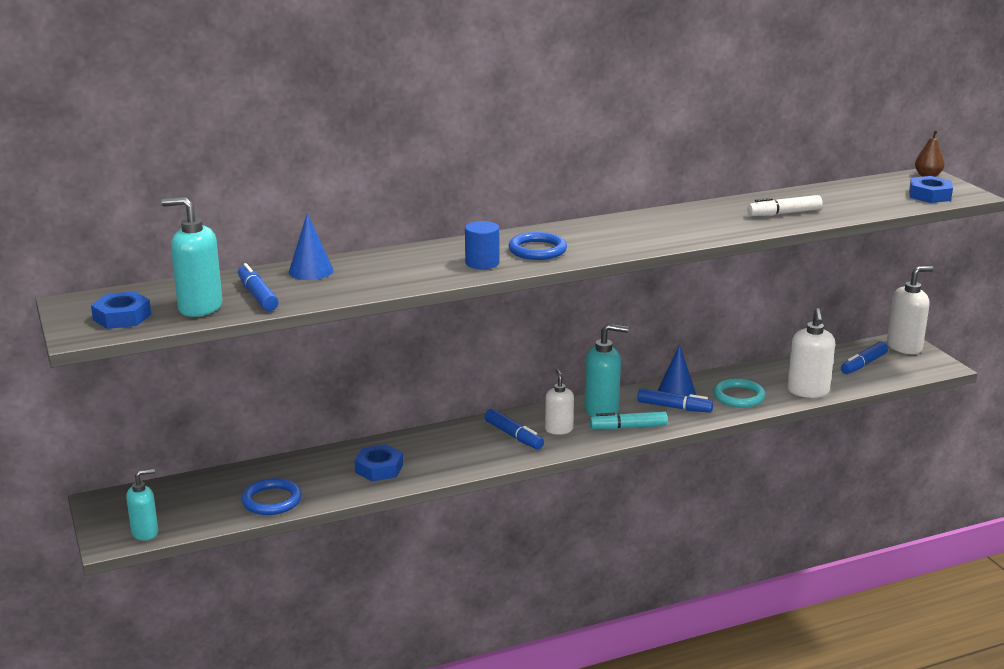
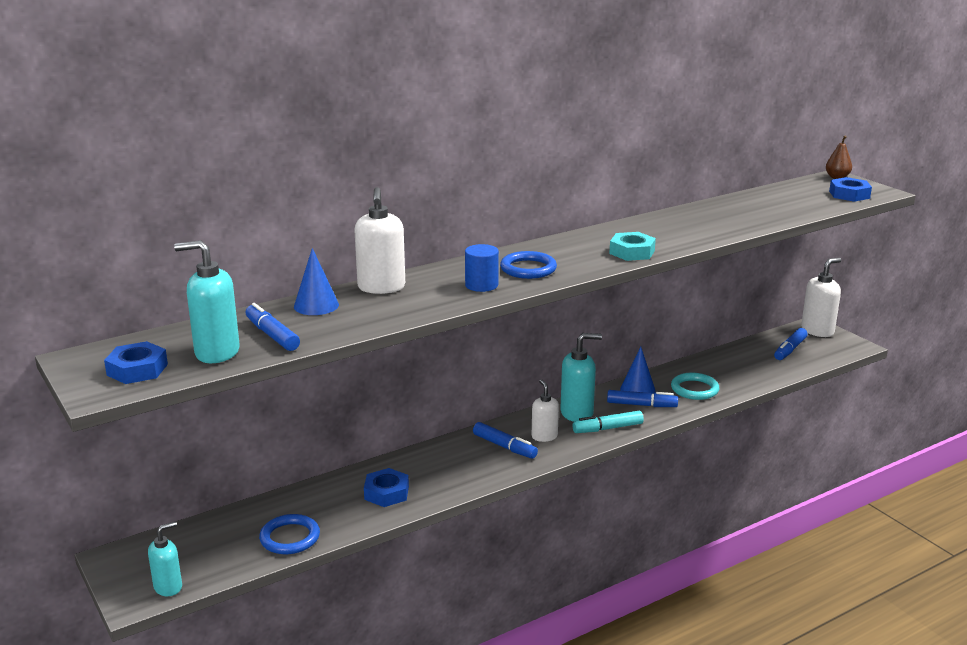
camera: 10 degrees left, 0 degrees up
white marker [747,195,823,216] -> none
white soap dispenser [787,308,835,398] -> white soap dispenser moved to [354,187,405,294]
none -> turquoise nut [609,232,656,261]

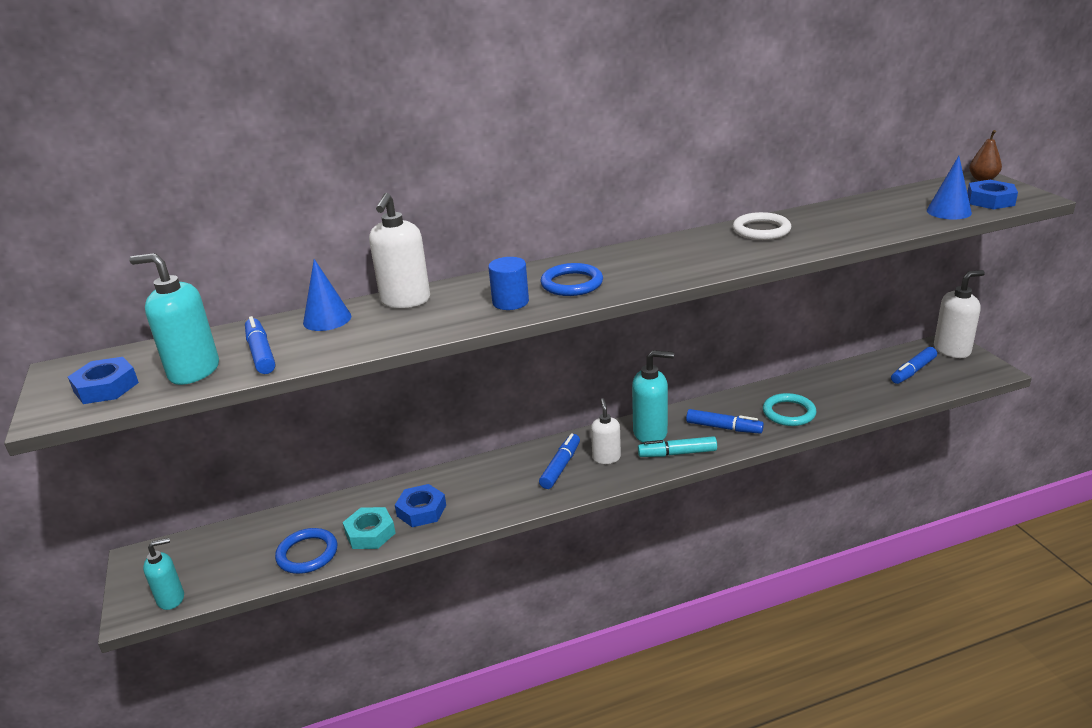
camera: 15 degrees right, 5 degrees up
blue marker [473,422,538,459] -> blue marker turned 120 degrees counterclockwise [539,433,580,489]
turquoise nut [609,232,656,261] -> turquoise nut moved to [343,507,396,549]
blue cone [620,347,656,394] -> blue cone moved to [927,156,972,220]
none -> white ring [733,212,791,240]

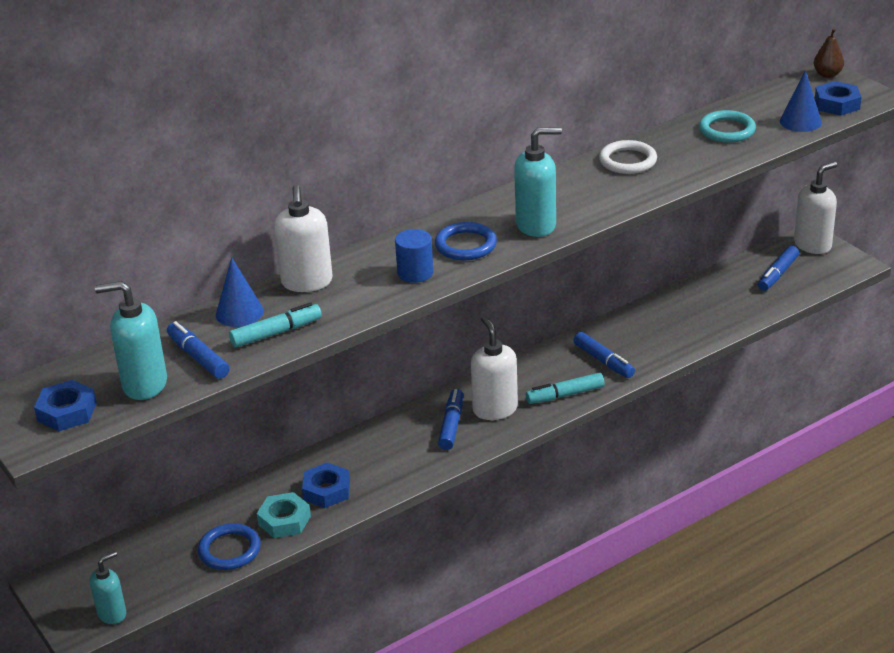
camera: 15 degrees left, 5 degrees up
white soap dispenser [591,398,621,464] -> white soap dispenser [471,316,518,420], size x1.55
turquoise soap dispenser [632,350,674,443] -> turquoise soap dispenser moved to [514,127,562,237]
blue marker [686,409,764,434] -> blue marker turned 45 degrees clockwise [573,332,635,378]
turquoise ring [763,393,817,426] -> turquoise ring moved to [699,110,756,143]
none -> turquoise marker [229,303,322,347]

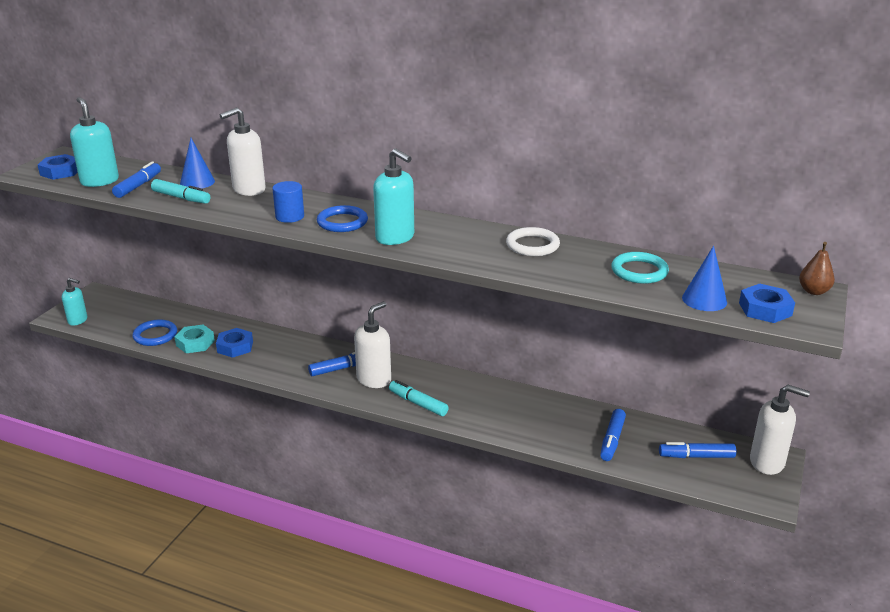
camera: 55 degrees right, 5 degrees down
blue marker [573,332,635,378] -> blue marker moved to [600,409,626,461]

